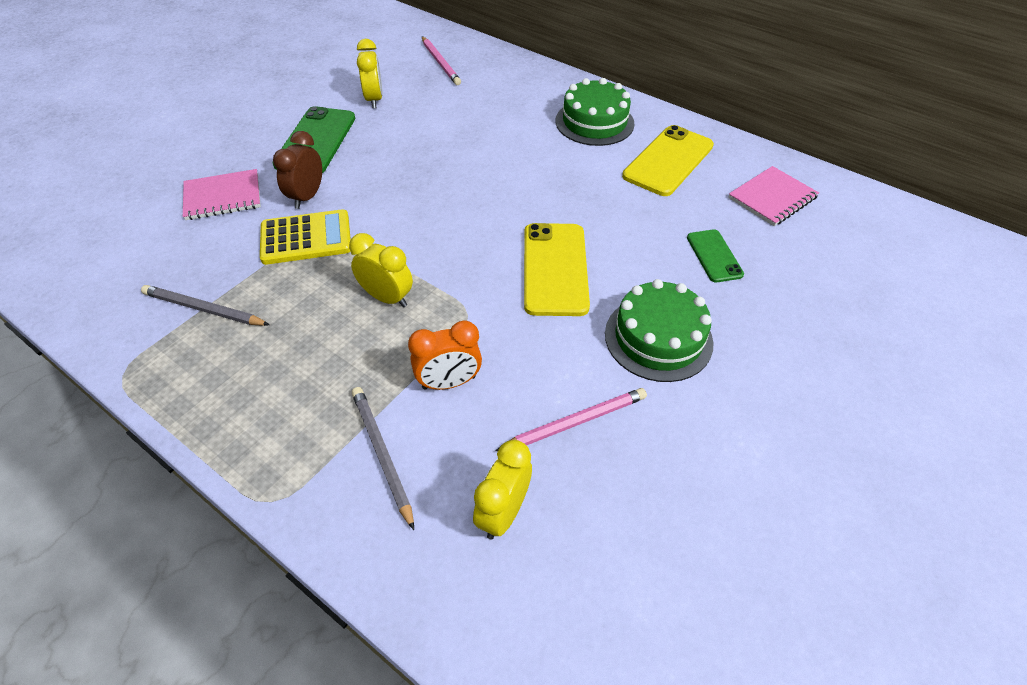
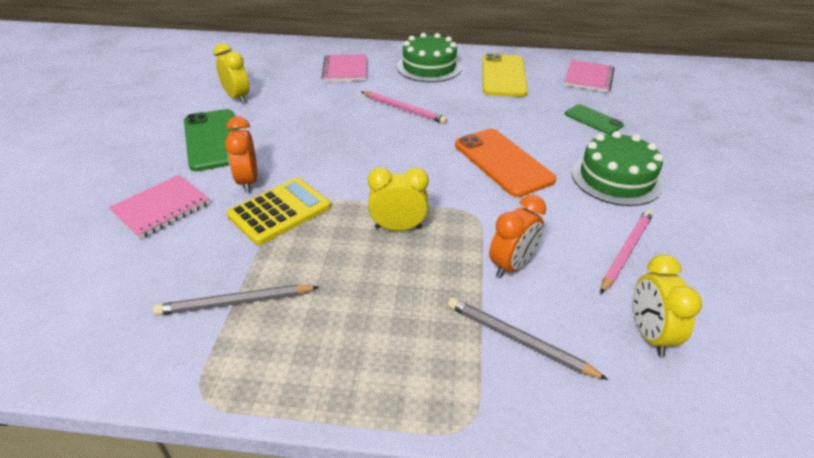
camera: 30 degrees left, 10 degrees down
brown clock [273,131,322,209] -> orange clock [225,116,257,193]
pink pencil [422,36,461,85] -> pink pencil moved to [362,91,447,124]
yellow phone [524,223,590,316] -> orange phone [455,129,556,197]
none -> pink notebook [322,54,366,82]

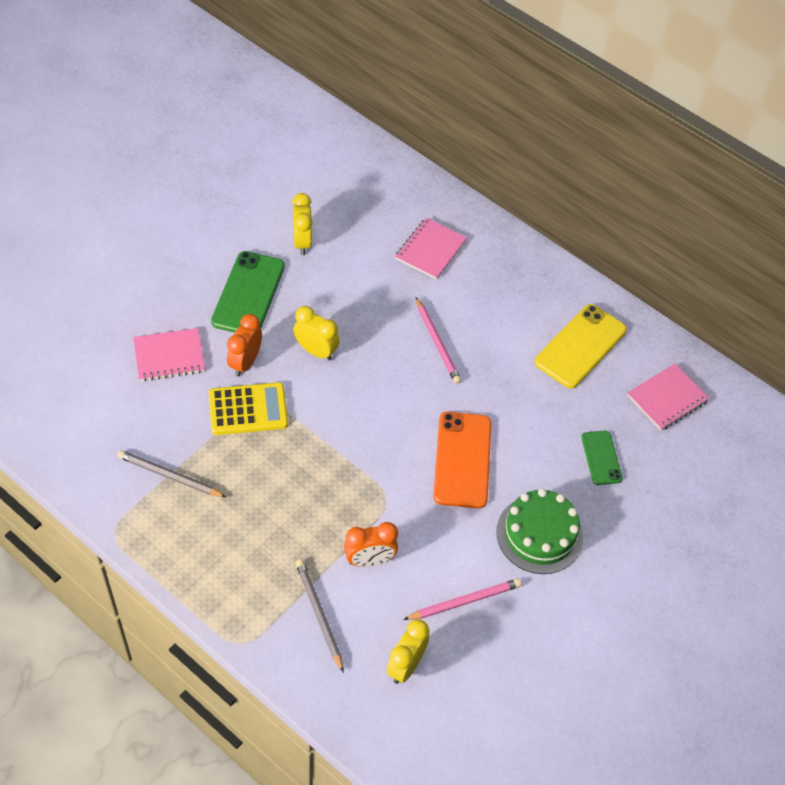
camera: 30 degrees right, 15 degrees up
yellow clock [368,167,429,231] -> yellow clock moved to [293,306,340,361]
green cake [397,33,462,82] -> none

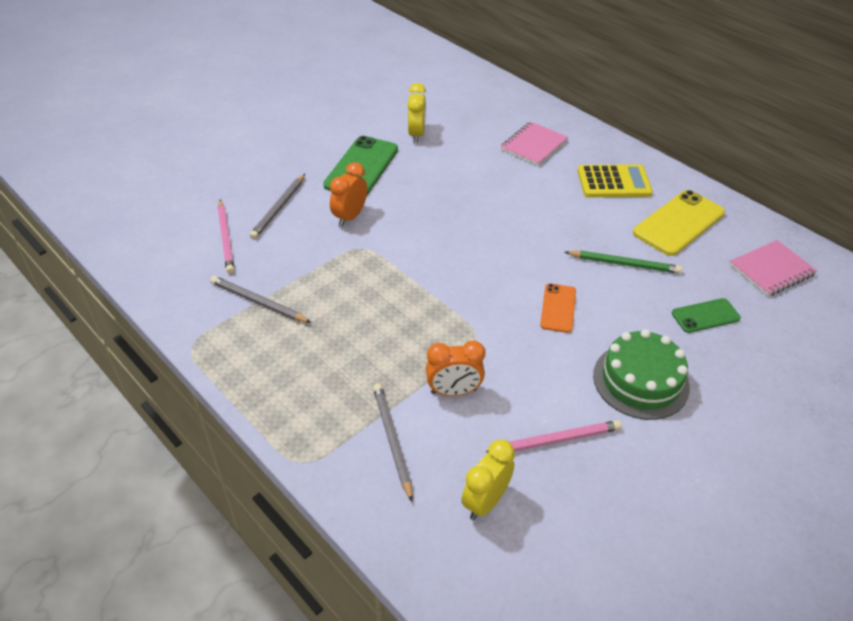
camera: 10 degrees right, 10 degrees down
pink notebook [133,328,205,382] -> grey pencil [250,174,305,239]
yellow calculator [208,382,288,435] -> yellow calculator moved to [578,164,653,197]
yellow clock [293,306,340,361] -> none
pink pencil [416,297,461,384] -> pink pencil moved to [218,200,234,274]
orange phone [433,412,491,509] -> orange phone [540,283,576,333], size x0.57
green phone [581,431,623,485] -> green phone turned 75 degrees clockwise [672,298,741,333]
none -> green pencil [565,251,682,274]

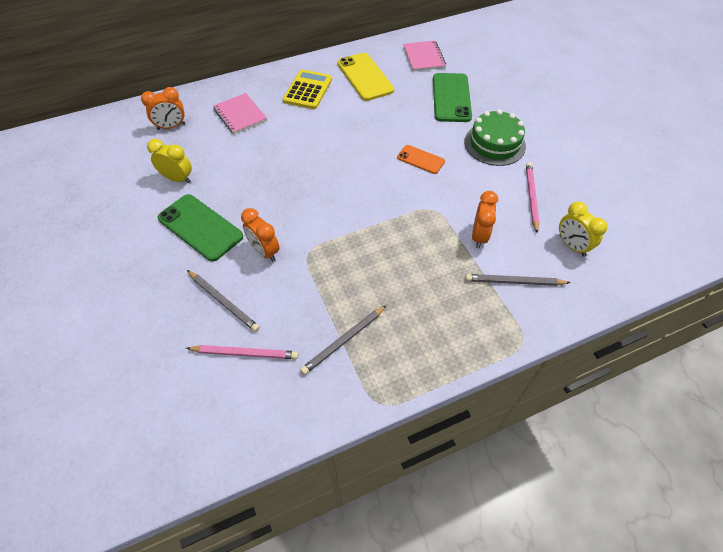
camera: 70 degrees left, 10 degrees up
green pencil [565,251,682,274] -> none
green phone [672,298,741,333] -> green phone [433,73,472,122], size x1.75
none -> orange clock [141,87,185,130]

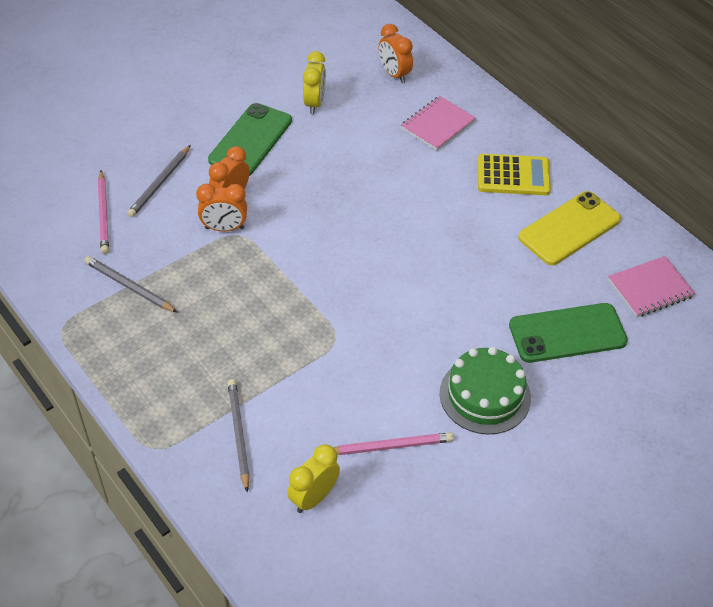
camera: 75 degrees right, 5 degrees down
orange phone [397,145,445,174] -> none
orange clock [472,191,498,248] -> orange clock moved to [196,184,247,232]

